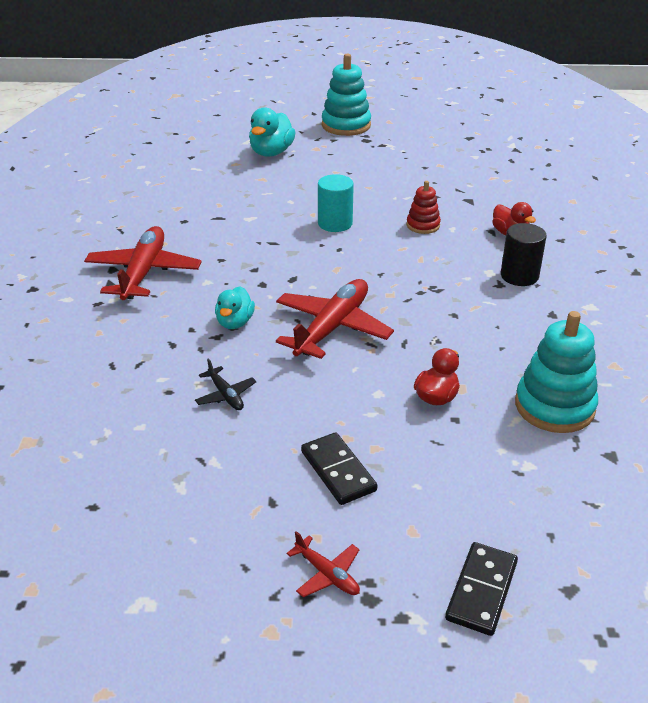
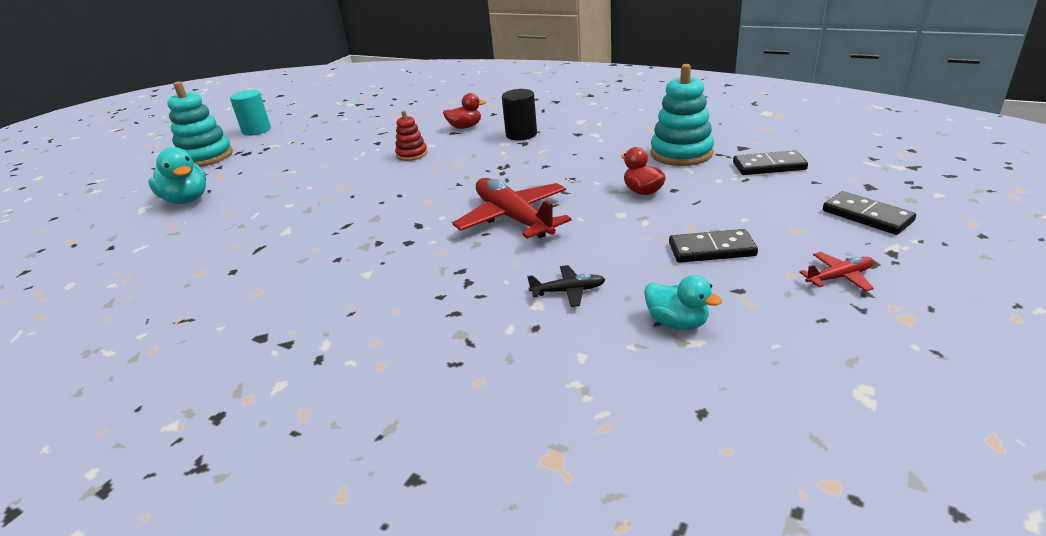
camera: 60 degrees left, 5 degrees down
red plane [84,226,202,300] -> none
turquoise duck [215,286,255,329] -> turquoise duck moved to [644,275,722,330]
turquoise cylinder [318,174,354,232] -> turquoise cylinder moved to [230,90,271,136]
none -> black domino [733,150,808,175]

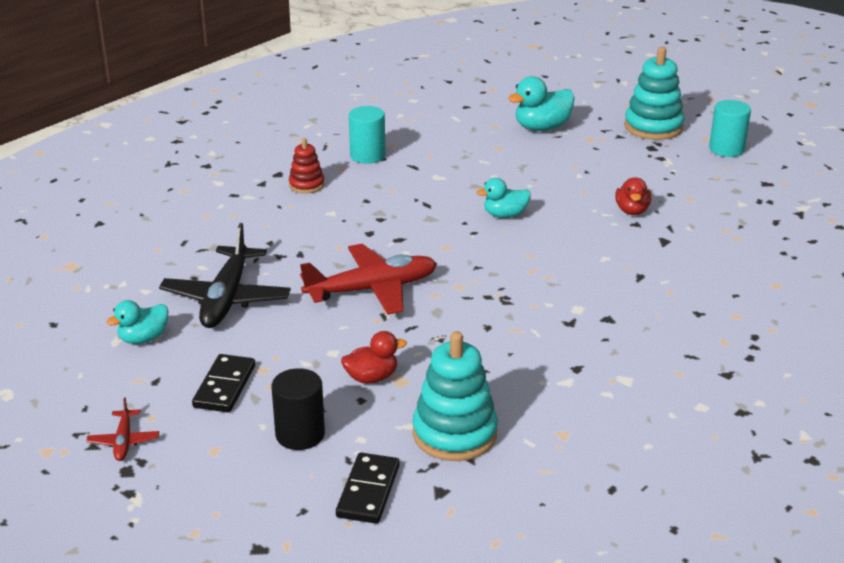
camera: 100 degrees right, 0 degrees up
red stacking toy [395,110,427,161] -> red stacking toy moved to [289,138,325,193]
red duck [443,93,486,129] -> red duck moved to [615,177,651,215]
black cylinder [502,89,537,140] -> black cylinder moved to [271,368,325,450]
black plane [527,265,605,307] -> black plane [159,223,291,328], size x2.14
black domino [823,191,916,235] -> none
none -> turquoise cylinder [349,106,386,164]
none -> turquoise duck [476,178,531,218]

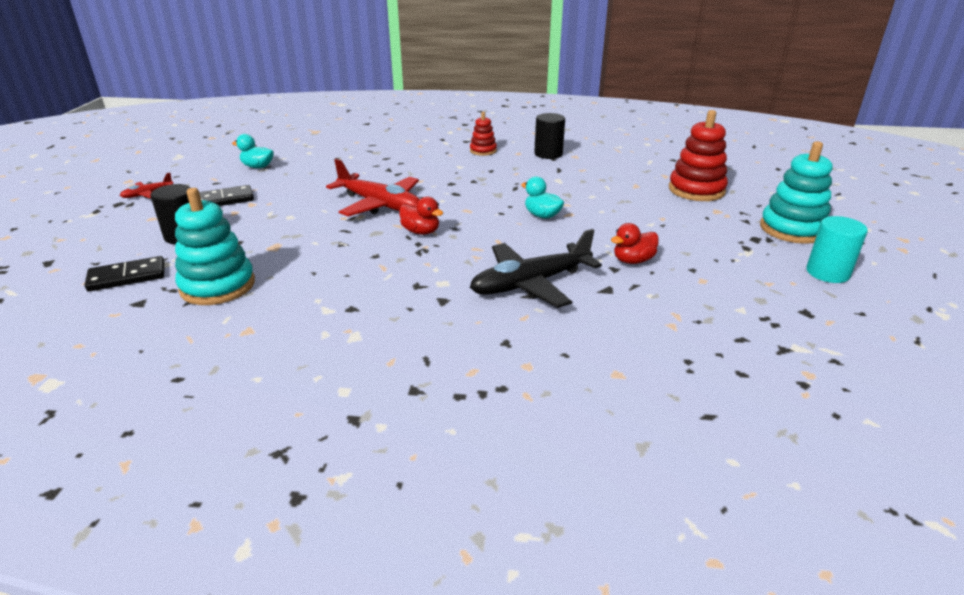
camera: 55 degrees right, 0 degrees up
black plane [159,223,291,328] -> black plane moved to [470,229,602,308]
red duck [341,331,407,383] -> red duck moved to [400,197,443,235]
turquoise cylinder [349,106,386,164] -> black cylinder [534,113,565,159]
turquoise duck [508,76,575,131] -> red stacking toy [669,110,728,201]

